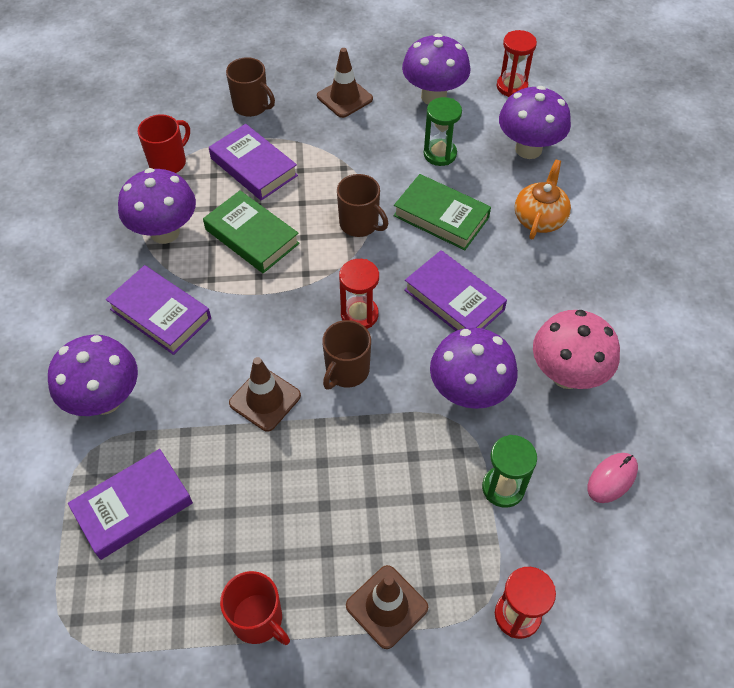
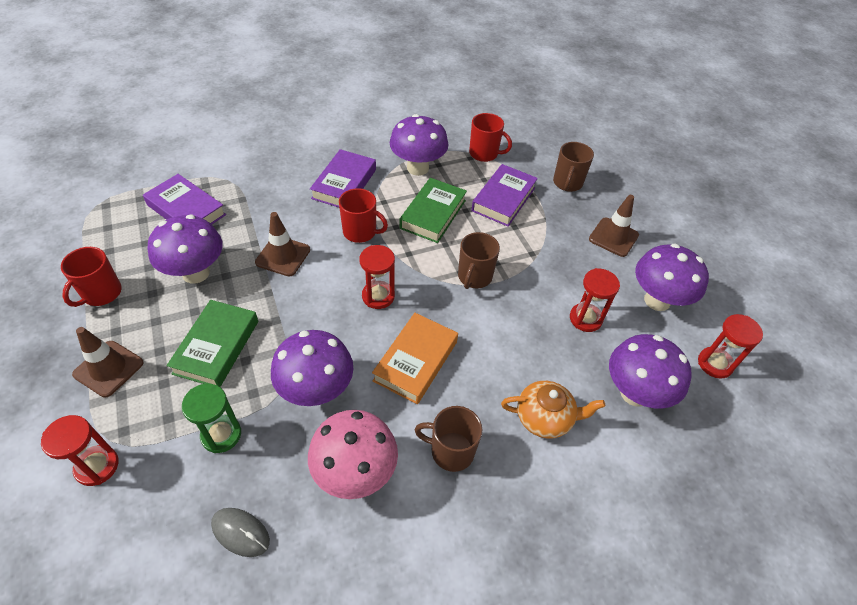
camera: 70 degrees right, 5 degrees down
purple mushroom [48,335,138,416] -> purple mushroom moved to [148,215,223,284]
brown mug [322,320,371,389] -> brown mug moved to [415,406,482,472]
green book [393,174,491,250] -> green book moved to [167,300,258,387]
purple book [404,250,507,331] -> orange book [372,313,458,404]
green hourglass [424,97,462,166] -> red hourglass [570,268,620,332]
pink mouse [588,453,638,503] -> grey mouse [211,508,270,557]
none -> red mug [339,188,388,243]

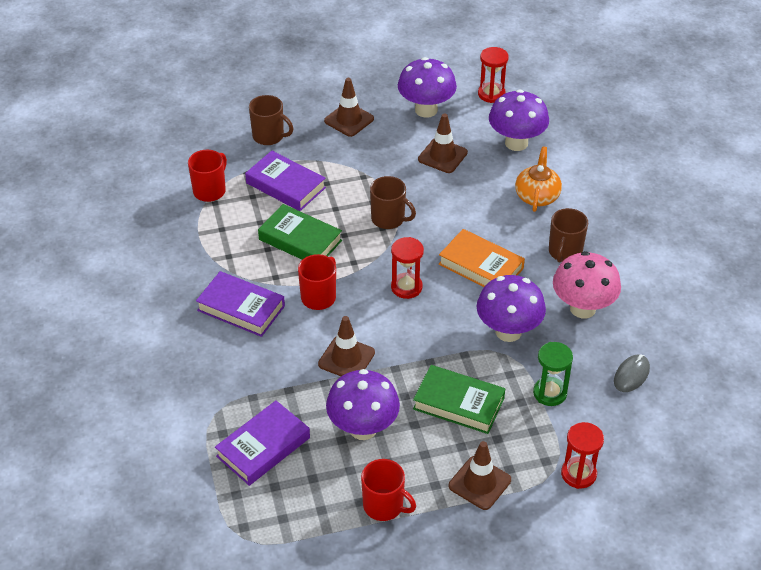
camera: 80 degrees left, 5 degrees down
purple mushroom [390,114,448,176] -> none
red hourglass [570,268,620,332] -> brown traffic cone [418,113,468,173]

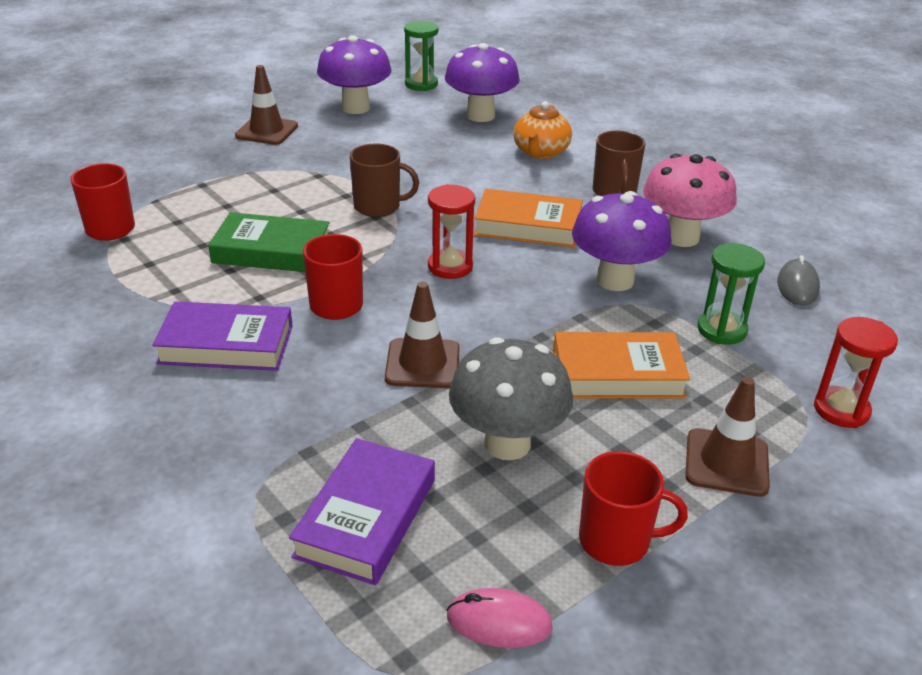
camera: 25 degrees left, 10 degrees down
purple book [245,151,326,211] -> none
brown mug [249,95,294,145] -> none
purple mushroom [326,369,400,440] -> grey mushroom [449,337,573,460]
green book [413,365,505,434] -> orange book [553,332,690,399]
brown traffic cone [418,113,468,173] -> none
red hourglass [478,47,509,103] -> green hourglass [404,21,438,91]
orange teapot [515,146,562,212] -> orange teapot turned 150 degrees counterclockwise [513,101,572,159]
none -> pink mouse [447,588,553,648]

